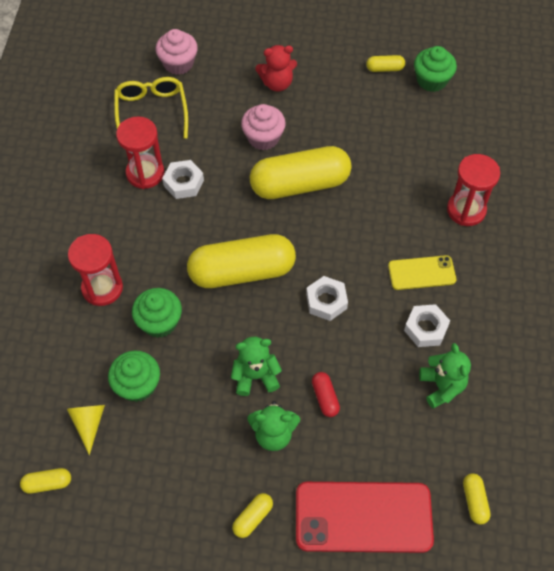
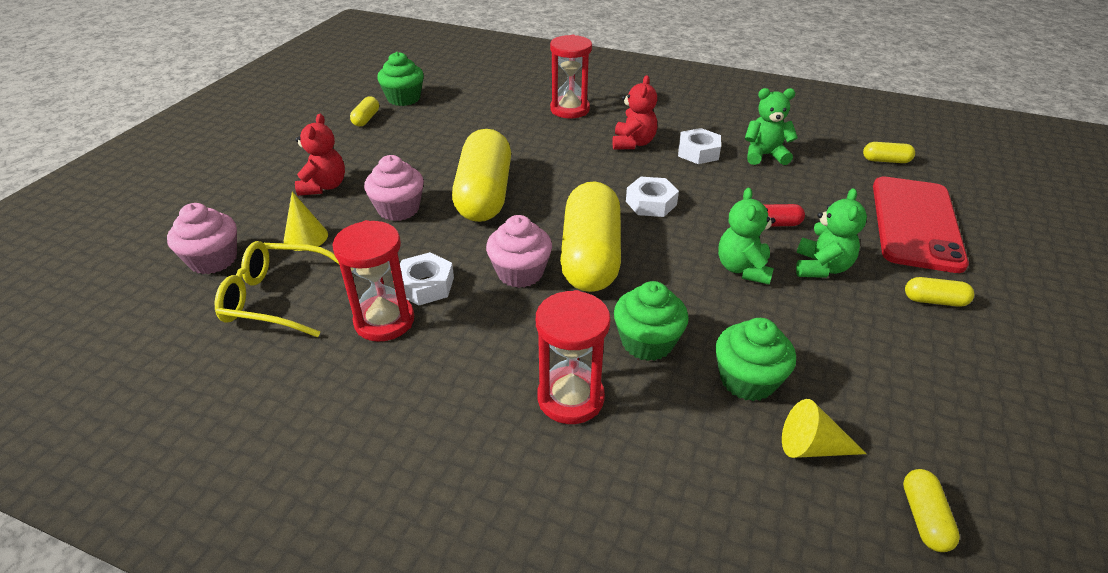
camera: 75 degrees left, 20 degrees down
yellow capsule [232,493,273,538] -> yellow capsule turned 45 degrees counterclockwise [905,277,974,307]
yellow phone [388,255,456,290] -> red teddy bear [612,75,657,150]
none -> yellow cone [284,192,328,251]
none -> pink cupcake [486,215,552,288]

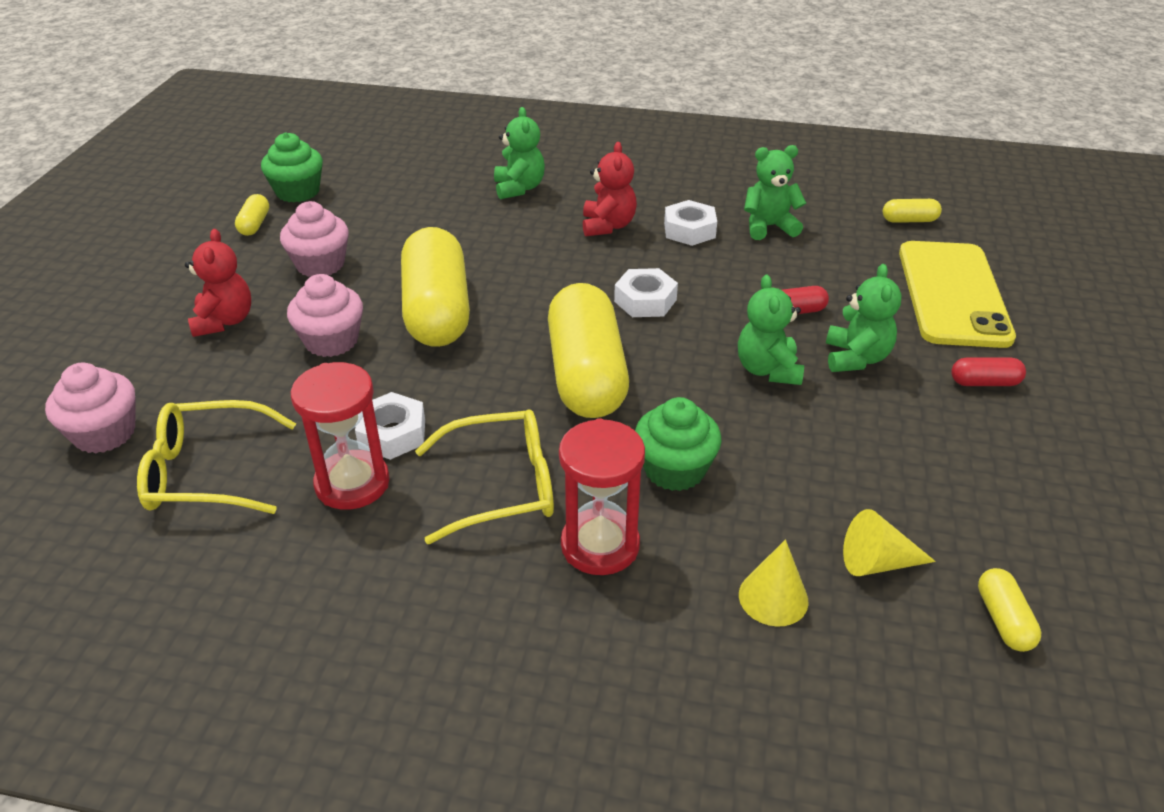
camera: 10 degrees left, 0 degrees up
yellow cone [284,192,328,251] -> yellow cone moved to [739,539,808,627]
pink cupcake [486,215,552,288] -> pink cupcake moved to [280,201,349,277]
red hourglass [550,35,592,118] -> green teddy bear [494,107,545,199]
green cupcake [716,318,796,401] -> none
red phone [873,177,969,273] -> yellow phone [899,241,1016,348]
yellow capsule [905,277,974,307] -> red capsule [951,357,1026,386]
none -> yellow glasses [415,410,554,544]

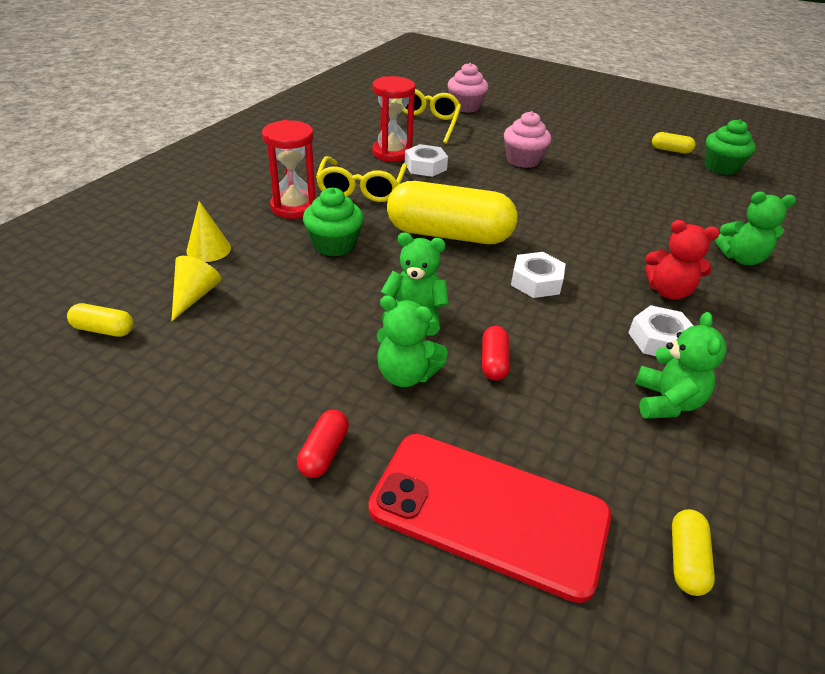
camera: 105 degrees right, 0 degrees up
red teddy bear [185,229,251,337] -> none
pink cupcake [280,201,349,277] -> none
yellow capsule [401,227,470,347] -> none
yellow phone [899,241,1016,348] -> red phone [368,434,611,603]

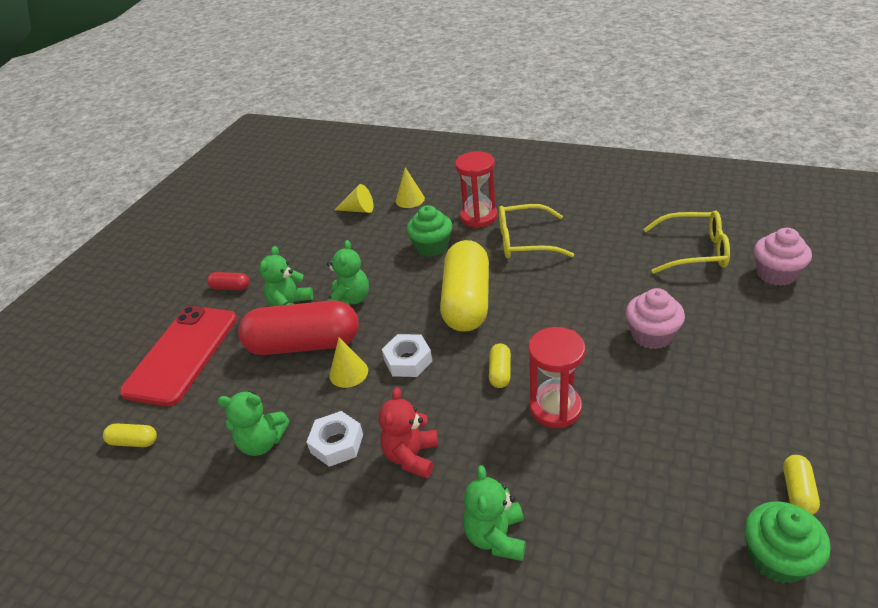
camera: 90 degrees right, 0 degrees up
yellow capsule [67,303,134,337] -> yellow capsule moved to [489,343,511,388]
red hourglass [372,76,415,162] -> red hourglass moved to [528,327,585,428]
white nut [405,144,448,177] -> none
red capsule [482,326,510,380] -> red capsule [238,301,359,355], size x2.43
none -> yellow cone [329,338,368,388]

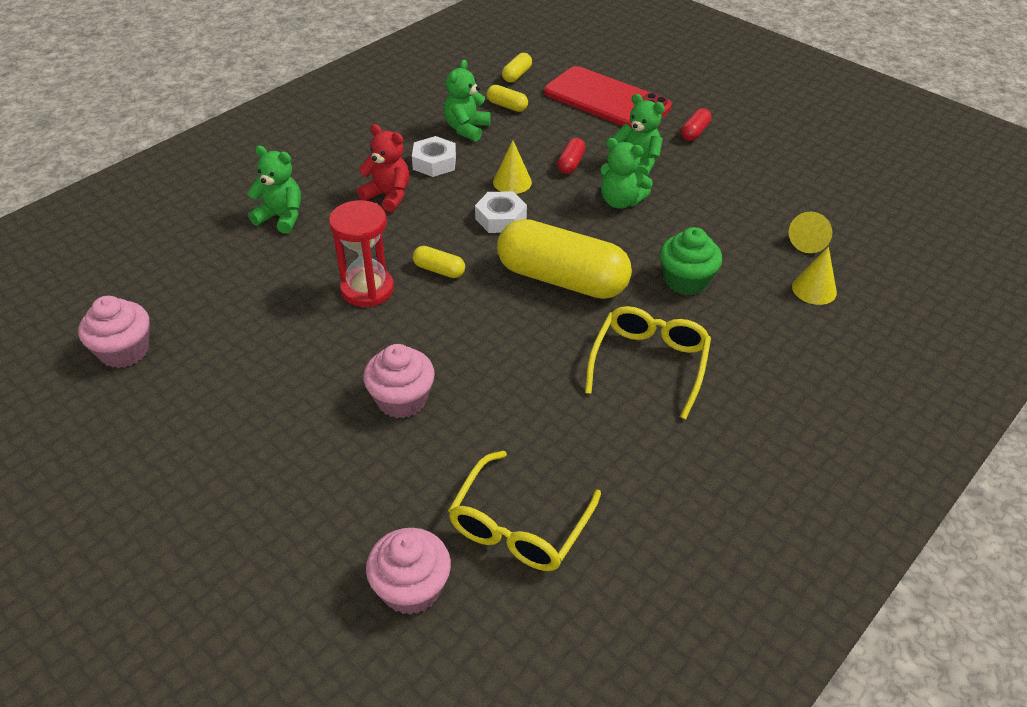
camera: 105 degrees right, 5 degrees up
red capsule [238,301,359,355] -> red capsule [557,138,586,174], size x0.41
red hourglass [455,151,498,228] -> none
green cupcake [745,501,831,584] -> pink cupcake [78,296,150,368]
yellow capsule [783,455,820,515] -> yellow capsule moved to [487,85,528,112]

